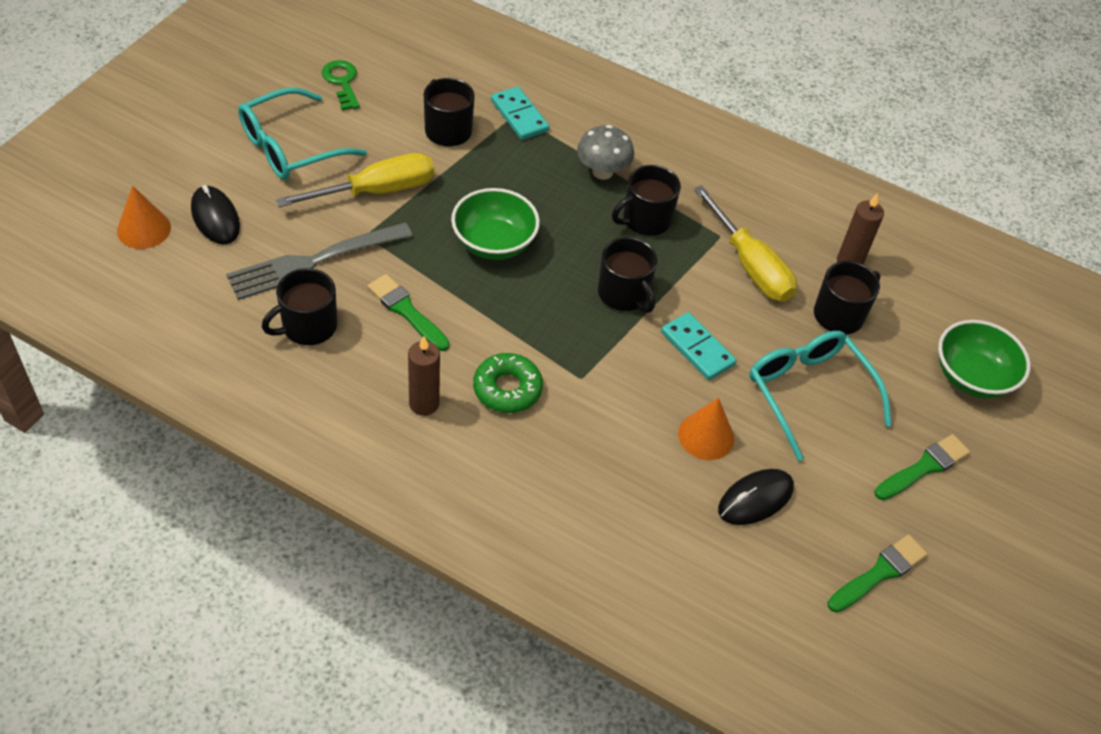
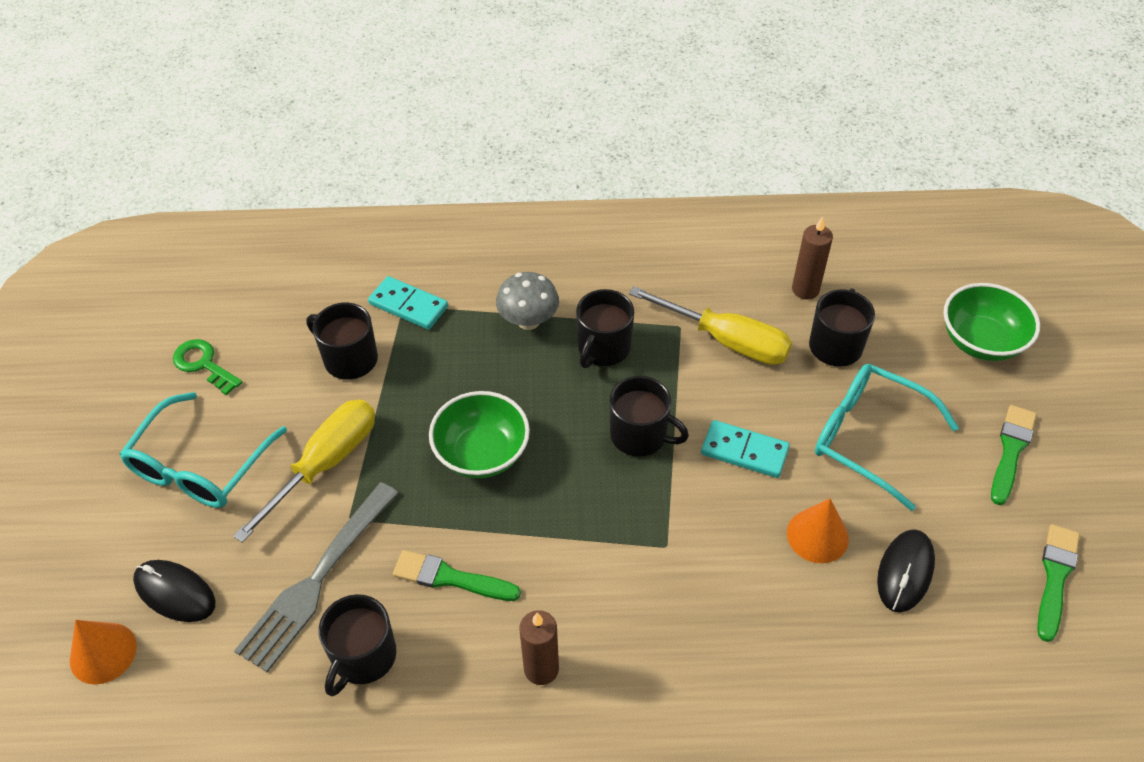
camera: 25 degrees left, 0 degrees up
green donut [473,353,543,413] -> none

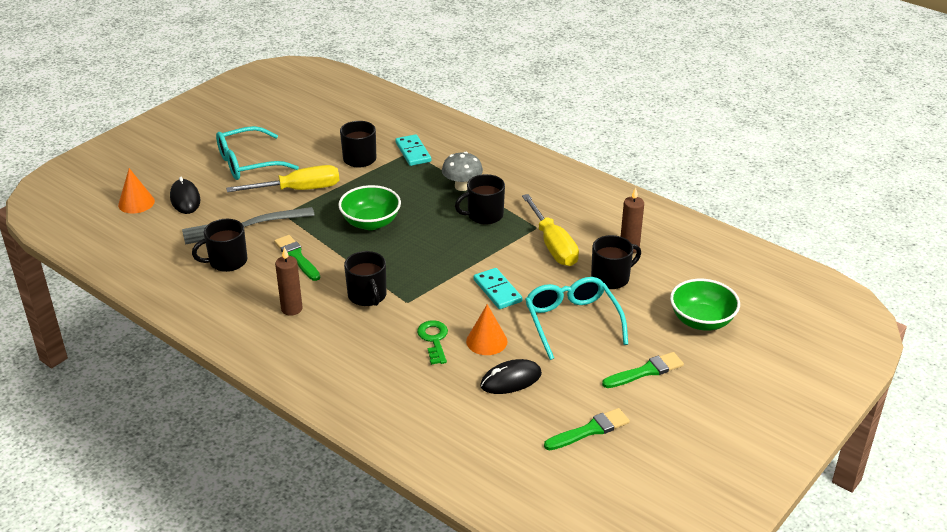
camera: 40 degrees right, 15 degrees down
green key [173,339,243,395] -> green key moved to [417,320,448,365]
black mug [609,376,689,457] -> black mug moved to [344,251,387,306]

